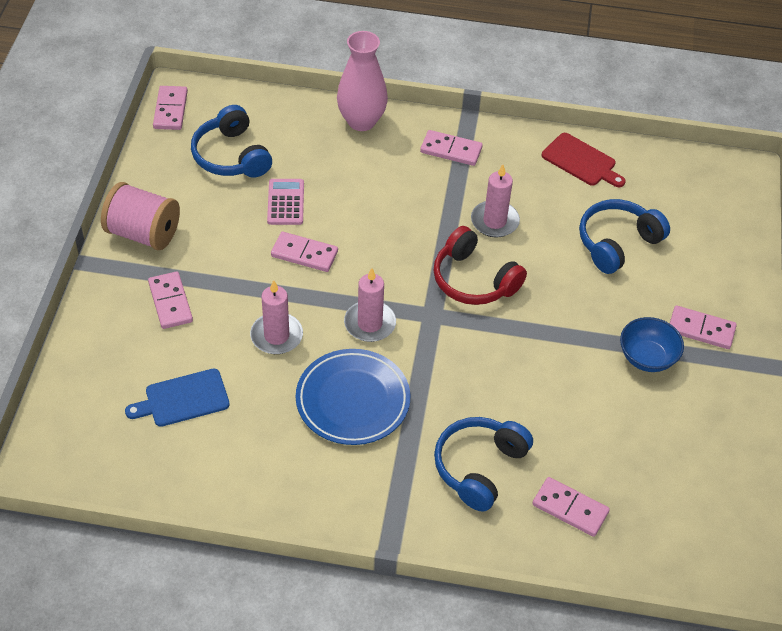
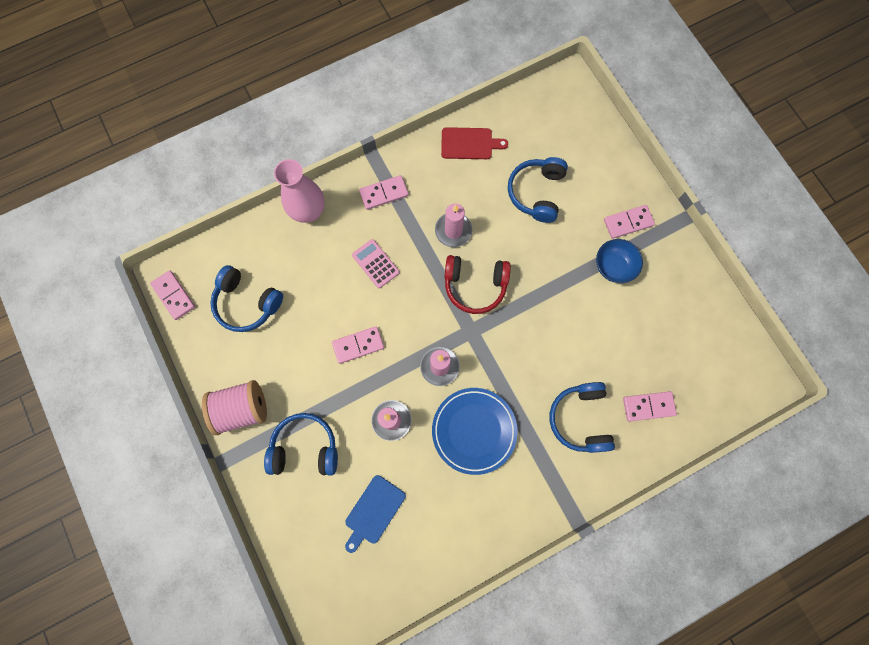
camera: 35 degrees left, 25 degrees up
pink domino [148,272,193,329] -> blue headphones [264,413,338,476]
pink calculator [267,179,304,225] -> pink calculator moved to [352,239,400,288]

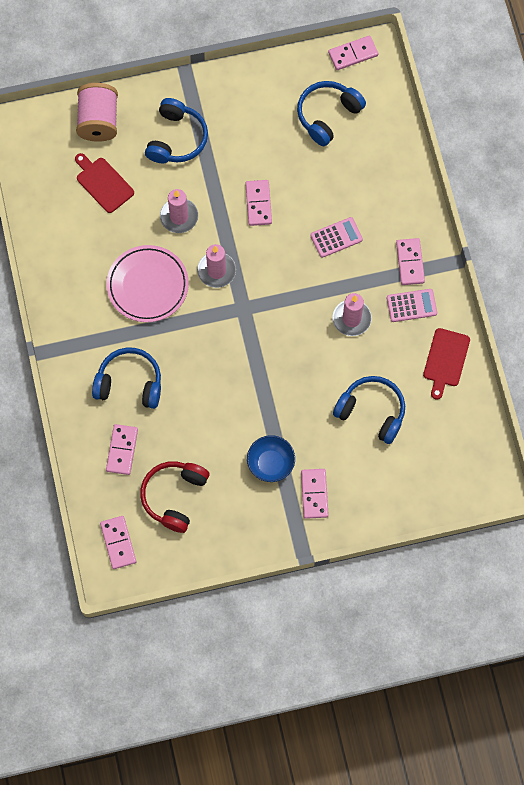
camera: 105 degrees right, 5 degrees down
pink spool [202,380,267,435] -> pink spool moved to [76,83,118,142]
pink vase [274,159,325,223] -> none
blue cutting board [345,475,406,553] -> red cutting board [75,153,134,213]
blue plate [432,388,518,475] -> pink plate [106,245,189,322]
red headphones [444,255,511,314] -> red headphones moved to [140,461,209,533]
none -> pink domino [100,516,136,569]
none -> pink calculator [387,289,437,322]

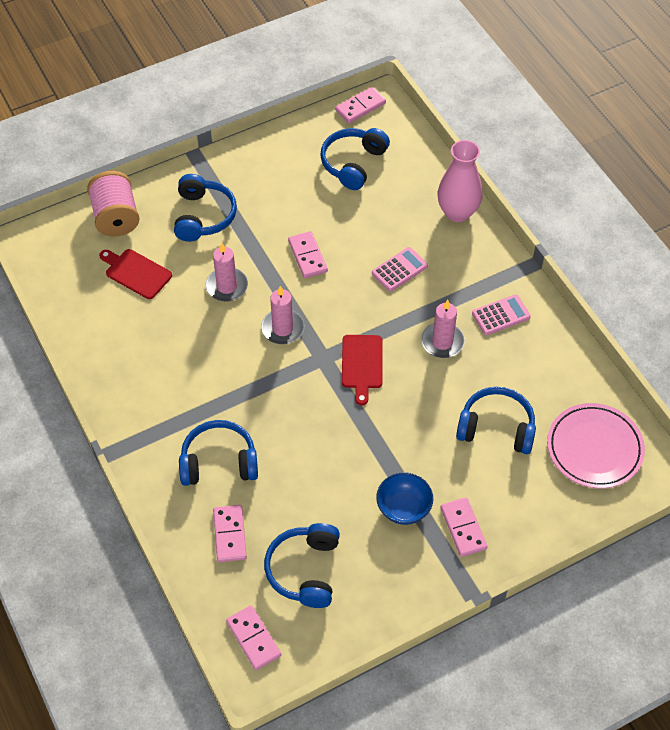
camera: 15 degrees left, 15 degrees down
pink plate [106,245,189,322] -> pink plate moved to [547,403,645,488]
red headphones [140,461,209,533] -> blue headphones [264,523,340,608]
pink domino [396,238,425,285] -> none
red cutting board [423,328,470,400] -> red cutting board moved to [342,335,383,405]
none -> pink vase [438,140,482,222]

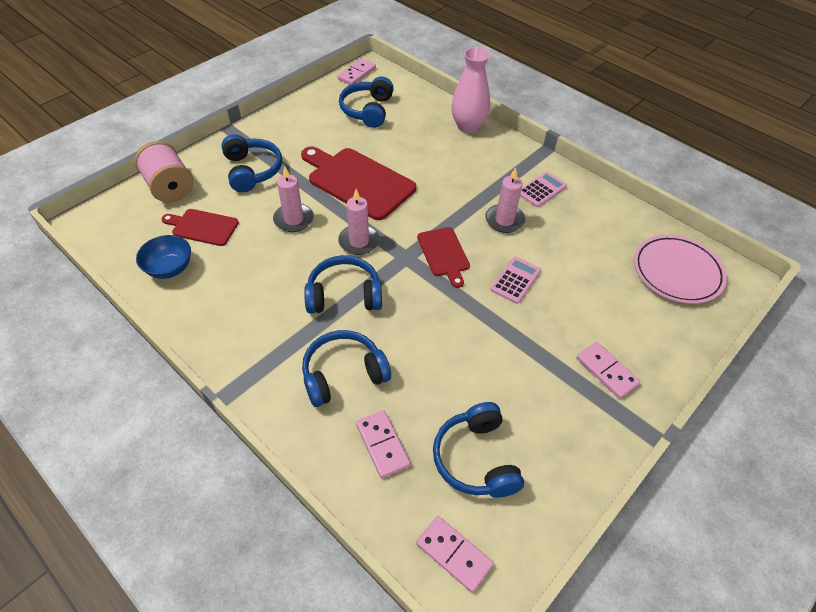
camera: 20 degrees left, 5 degrees down
pink domino [288,231,328,278] -> red cutting board [301,146,416,220]
pink calculator [372,247,428,292] -> pink calculator moved to [491,257,541,304]
blue bowl [376,472,433,525] -> blue bowl moved to [136,235,191,279]
blue headphones [456,387,536,454] -> blue headphones moved to [304,255,382,314]

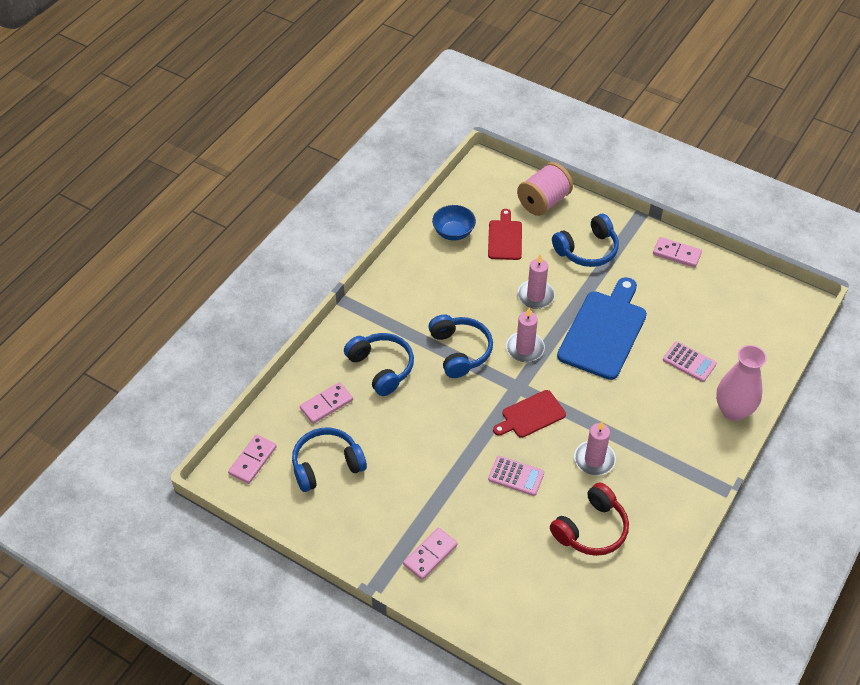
camera: 80 degrees right, 0 degrees up
red cutting board [301,146,416,220] -> blue cutting board [557,277,647,380]
pink domino [337,58,376,85] -> pink domino moved to [653,237,702,268]
blue headphones [339,77,394,128] -> none
pink calculator [520,172,567,207] -> pink calculator moved to [663,341,717,382]
pink plate [634,235,727,304] -> none
none -> red headphones [550,482,629,556]

